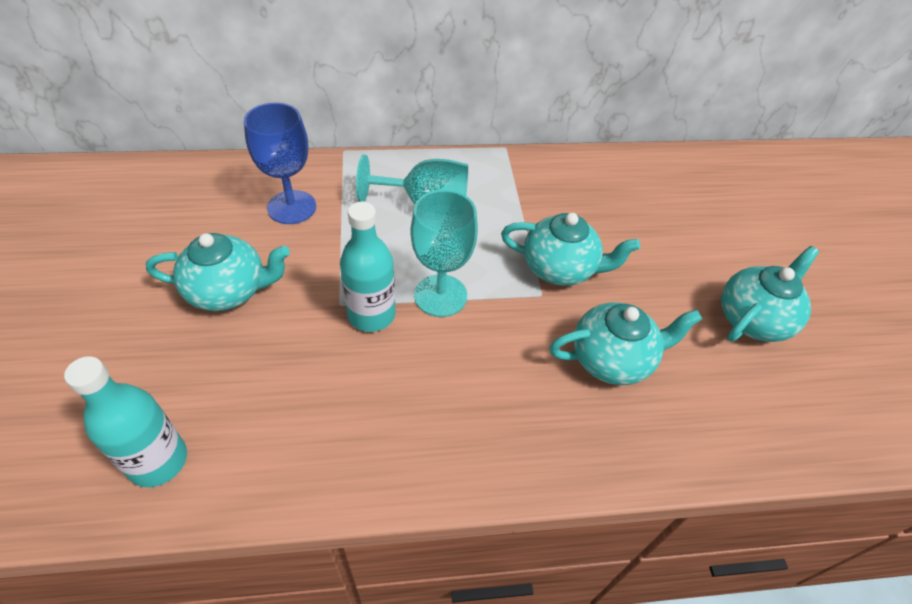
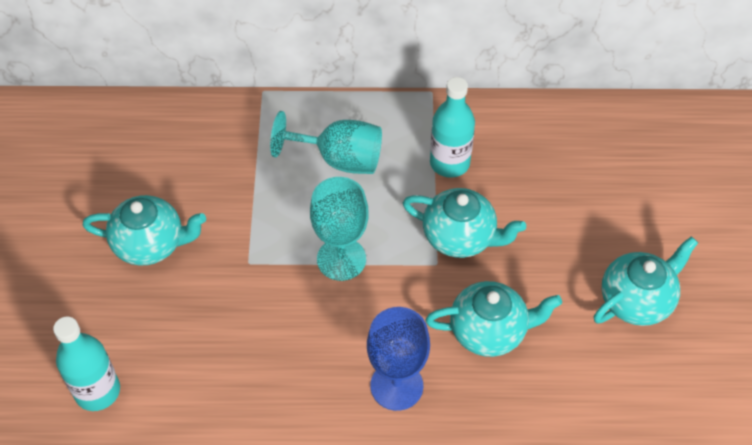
camera: 10 degrees right, 5 degrees up
blue goblet [244,102,316,224] -> blue goblet moved to [367,307,430,411]
turquoise bottle [340,202,396,332] -> turquoise bottle moved to [430,77,475,178]

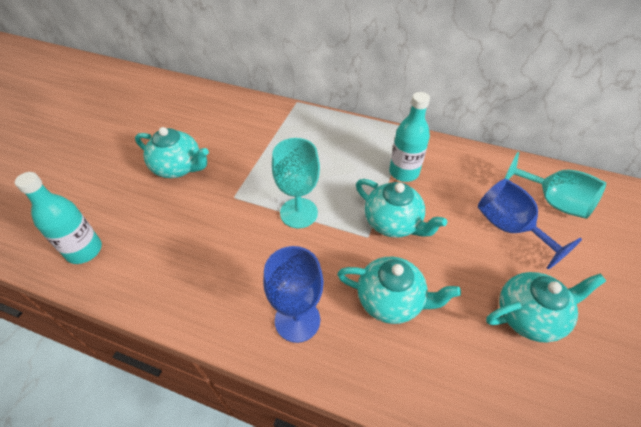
camera: 20 degrees right, 5 degrees down
turquoise goblet [270,111,382,174] -> turquoise goblet moved to [504,152,606,219]
none -> blue goblet [478,179,582,270]

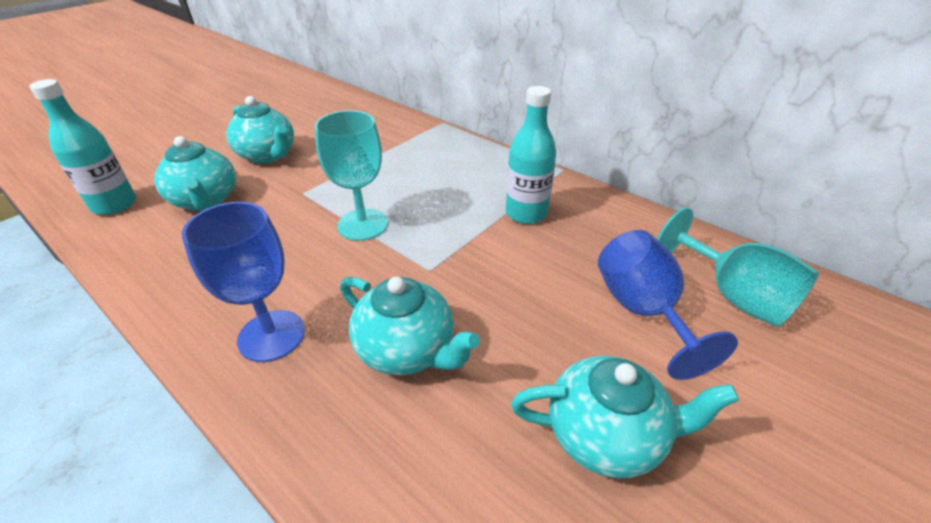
camera: 20 degrees right, 10 degrees down
turquoise teapot [356,179,447,238] -> turquoise teapot moved to [154,136,236,211]

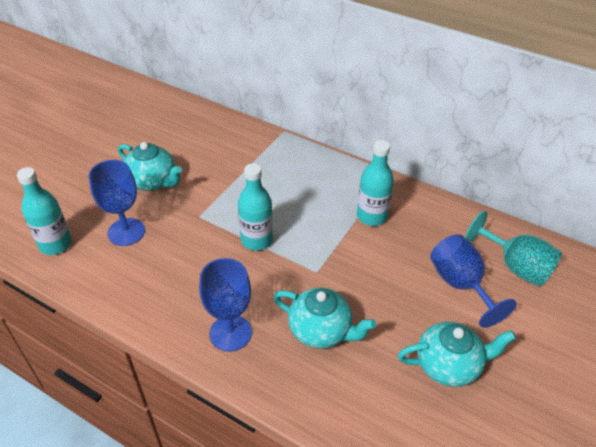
camera: 10 degrees left, 5 degrees up
turquoise teapot [154,136,236,211] -> blue goblet [89,160,145,246]
turquoise goblet [315,110,388,241] -> turquoise bottle [238,163,273,251]

